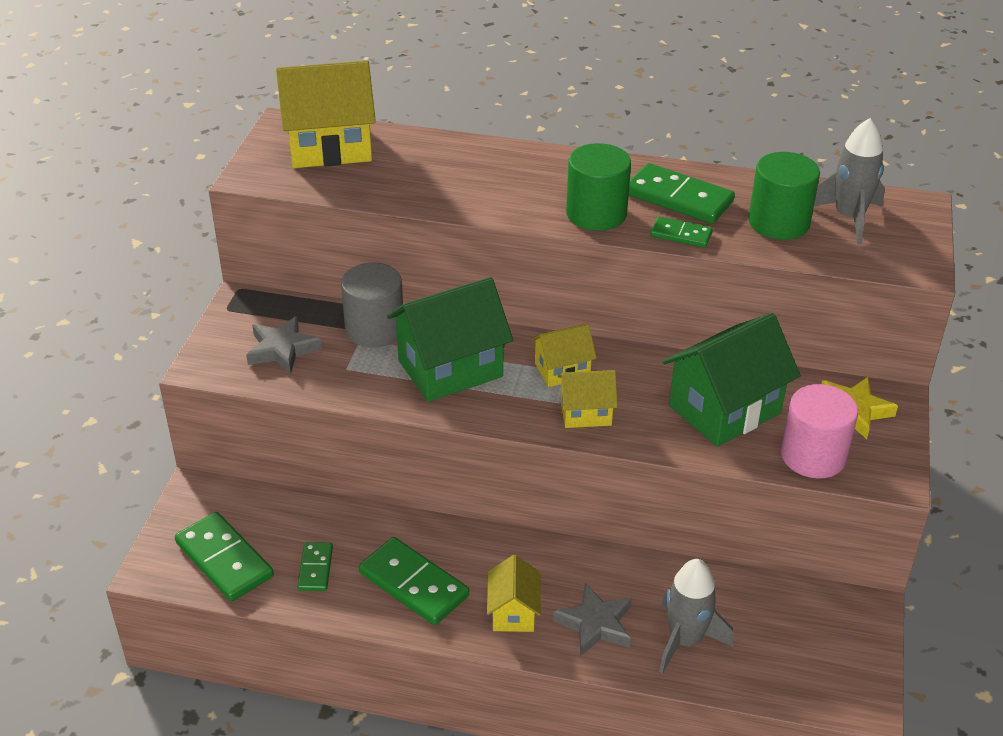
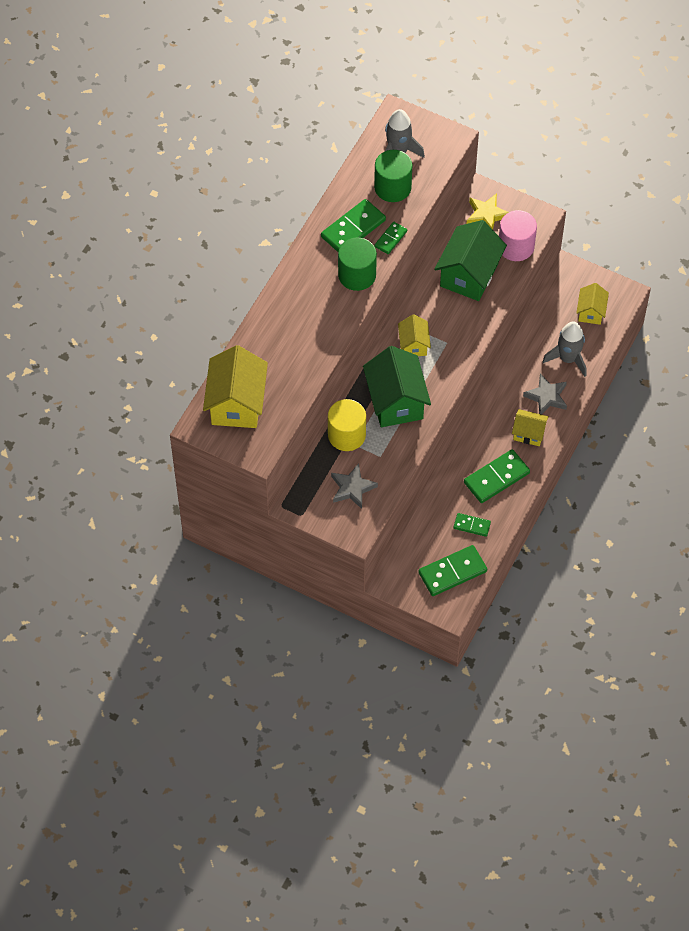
camera: 75 degrees left, 20 degrees up
grey cylinder [341,263,403,348] -> yellow cylinder [328,399,366,451]
yellow house [558,370,618,428] -> yellow house moved to [576,283,609,325]
green house [663,313,801,447] -> green house turned 45 degrees clockwise [434,220,507,301]

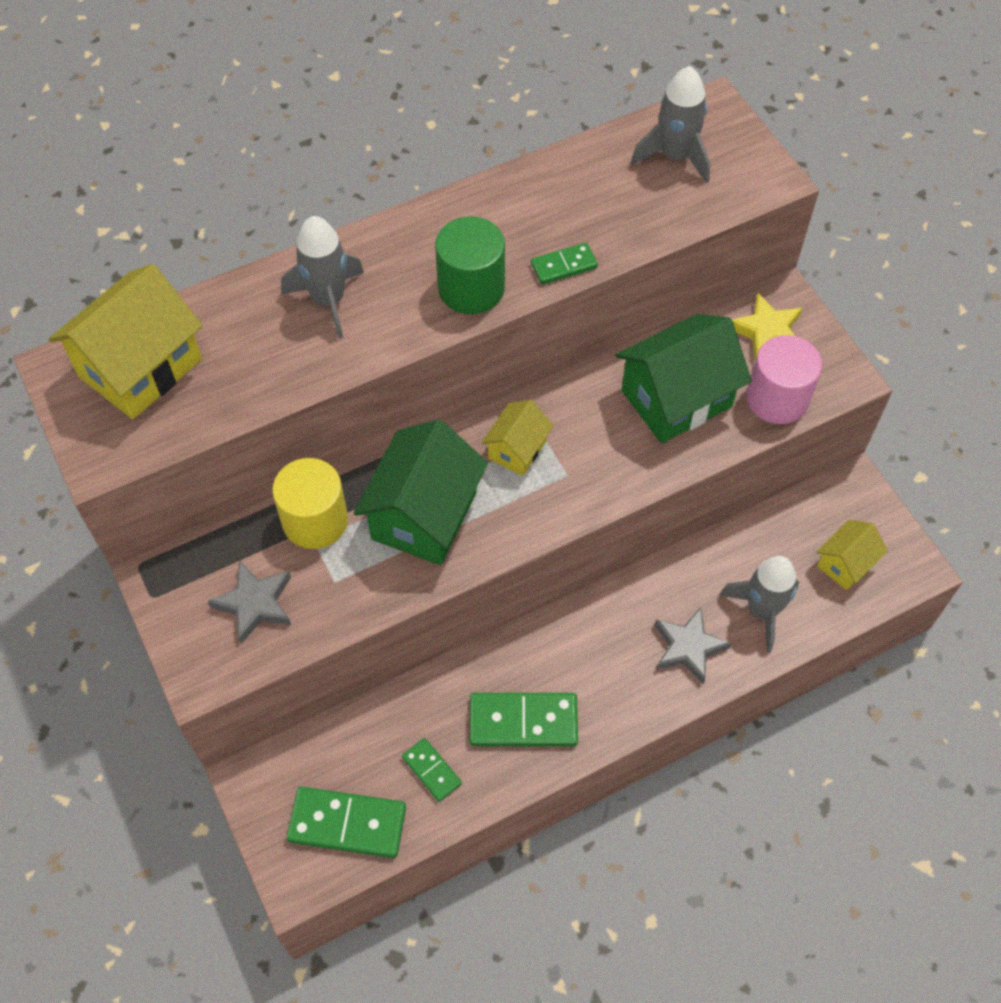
camera: 35 degrees right, 0 degrees up
green domino [321,199,386,252] -> none
green cylinder [374,150,412,202] -> none
yellow house [512,409,549,446] -> none
none -> grey rocket [281,216,364,339]

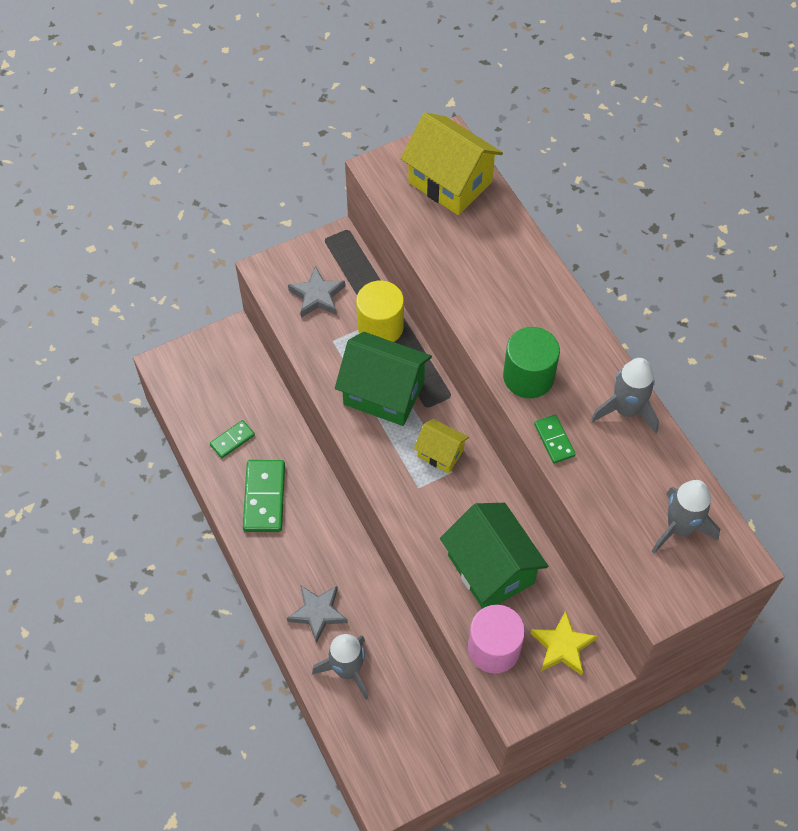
camera: 90 degrees right, 0 degrees up
grey rocket [281,216,364,339] -> grey rocket moved to [591,358,659,433]
green domino [287,787,406,858] -> none
yellow house [817,520,888,590] -> none

